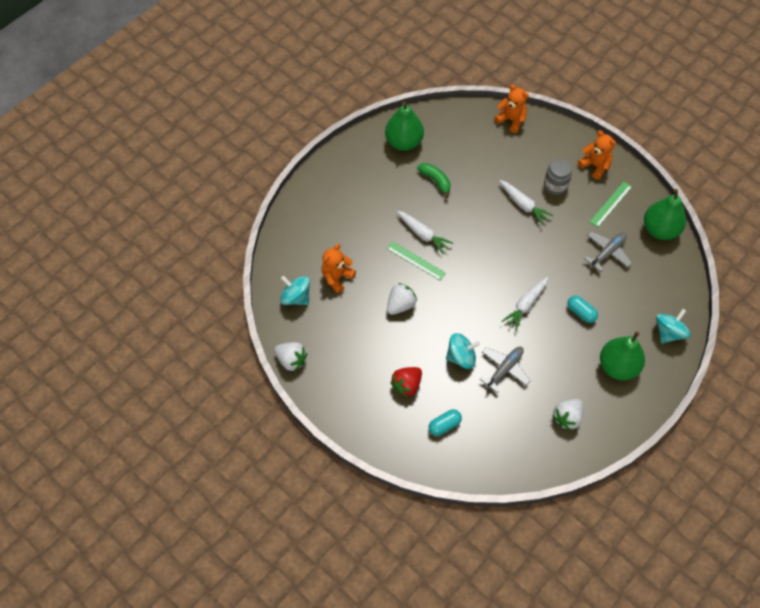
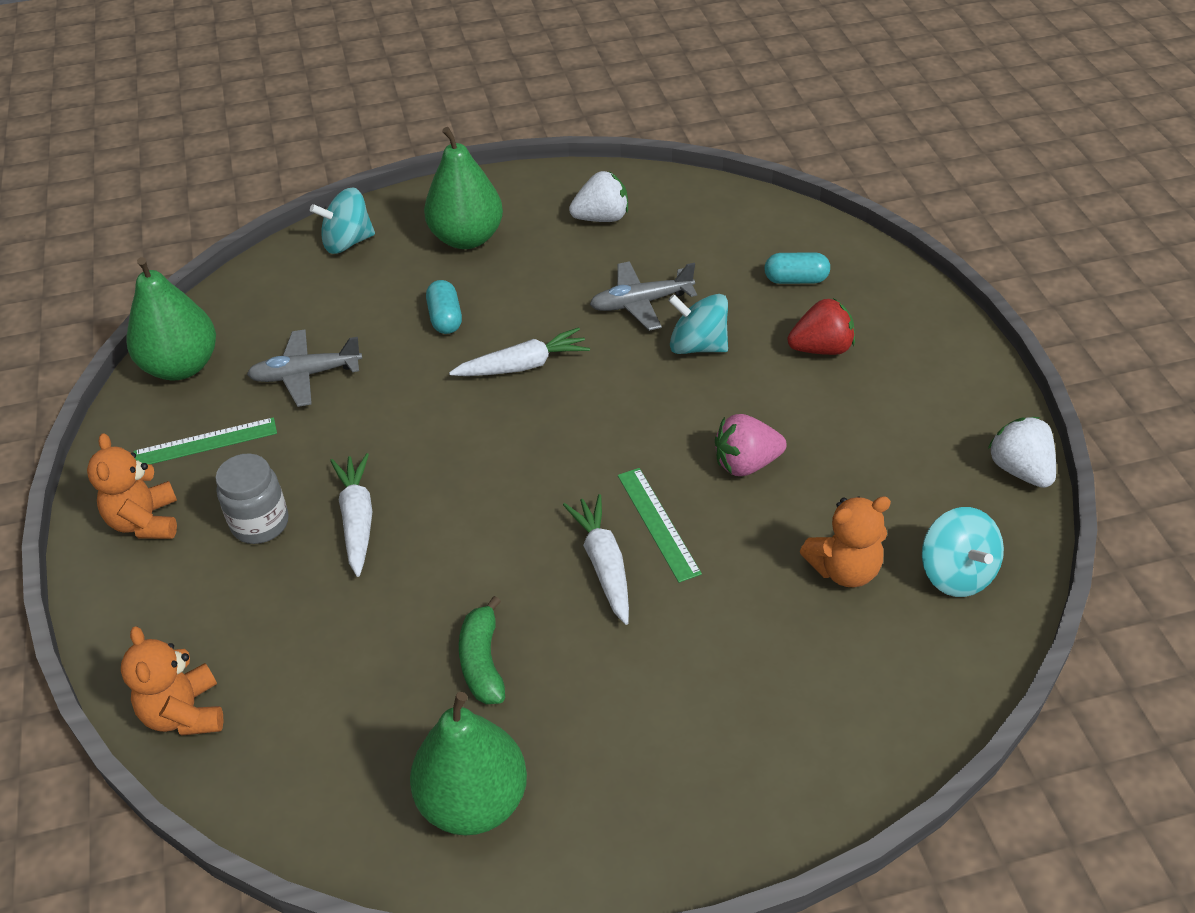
camera: 145 degrees left, 15 degrees down
white strawberry [387,283,417,315] -> pink strawberry [715,414,787,476]

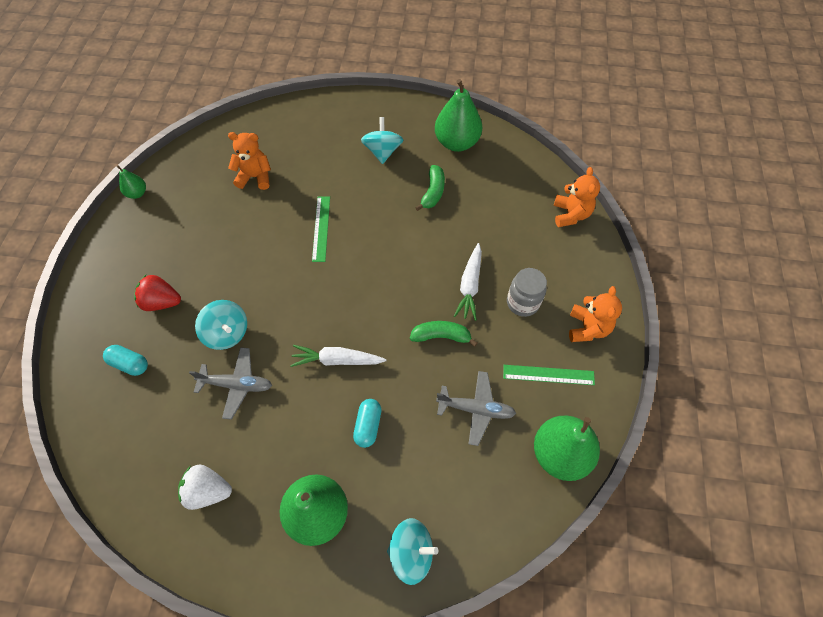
camera: 160 degrees left, 15 degrees up
white carrot [563,494,629,625] -> none
pink strawberry [715,414,787,476] -> none
turquoise spinning top [922,507,1004,597] -> turquoise spinning top moved to [361,117,403,164]
white strawberry [988,417,1056,488] -> green pear [116,165,146,199]
none -> green banana [410,321,477,347]

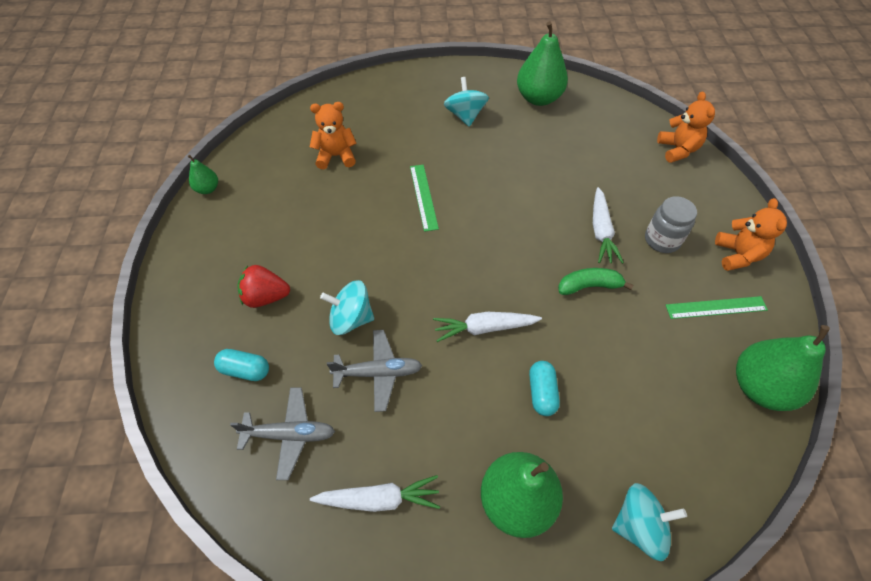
camera: 10 degrees left, 5 degrees down
white strawberry [178,464,232,510] -> white carrot [310,475,440,512]
turquoise spinning top [195,300,247,350] -> turquoise spinning top turned 150 degrees clockwise [320,280,374,335]
green banana [415,165,445,211] -> none
grey plane [436,371,516,446] -> grey plane moved to [230,387,335,480]

